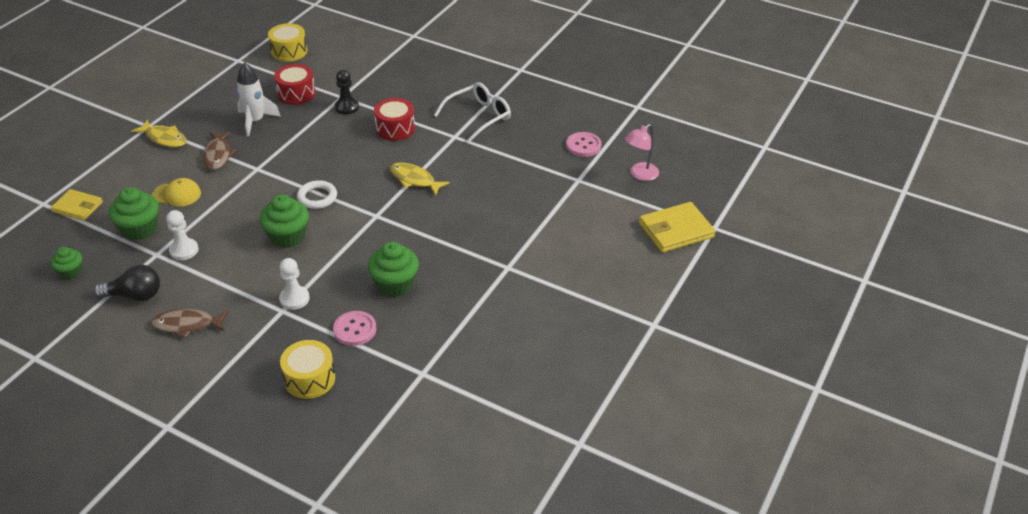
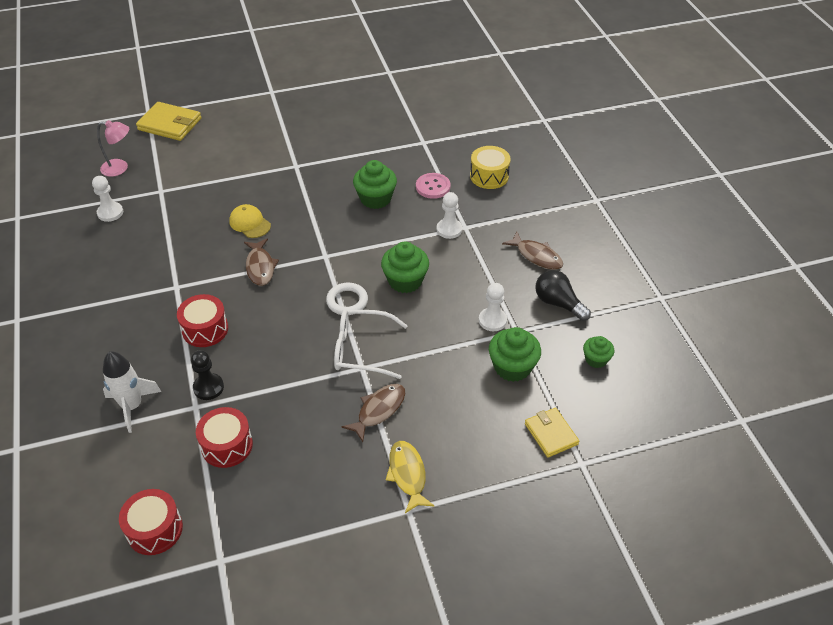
camera: 135 degrees left, 5 degrees up
yellow cap [151,178,201,206] -> yellow cap moved to [229,204,271,238]
white rocket [236,62,281,137] -> white rocket moved to [103,351,162,433]
yellow drum [268,23,307,62] -> red drum [119,489,183,555]
yellow fish [390,163,450,196] -> brown fish [244,238,279,286]
white glasses [434,82,511,143] -> white glasses moved to [334,309,408,379]
pink button [566,132,602,157] -> white pawn [92,176,123,222]

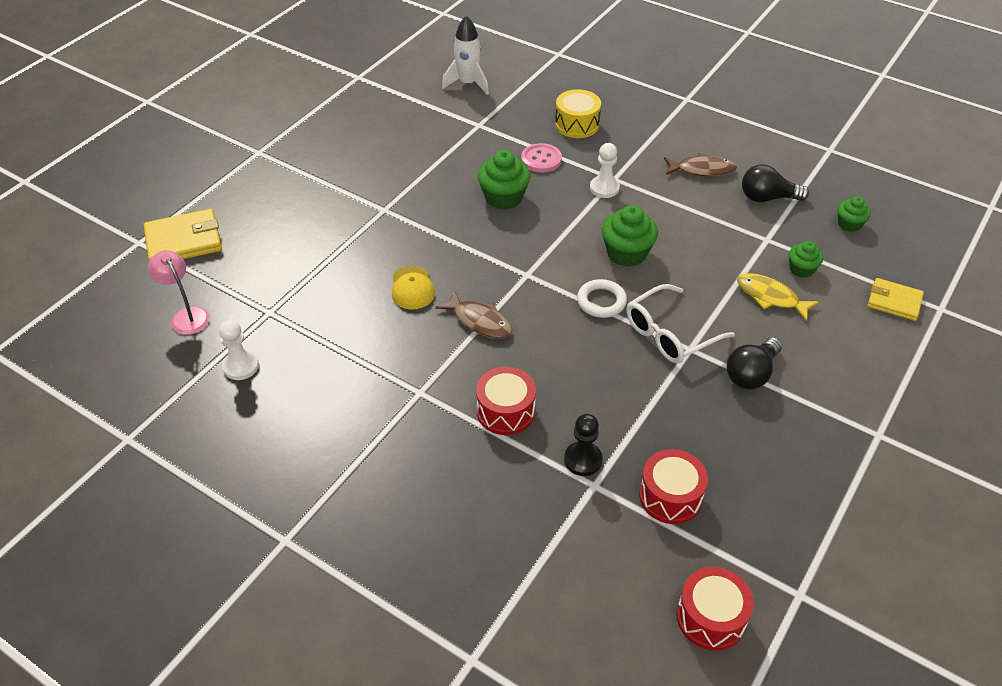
camera: 40 degrees left, 0 degrees up
pink lamp [97,120,129,177] -> pink lamp turned 90 degrees counterclockwise [148,250,210,335]
white rocket [103,351,162,433] -> white rocket moved to [442,16,489,95]
yellow cap [229,204,271,238] -> yellow cap turned 105 degrees counterclockwise [392,266,435,309]
brown fish [342,384,405,442] -> black light bulb [727,337,782,389]
yellow fish [386,441,435,513] -> yellow fish moved to [737,273,819,321]
white pawn [479,283,507,331] -> none
green cupcake [489,327,541,382] -> green cupcake [789,241,823,278], size x0.60

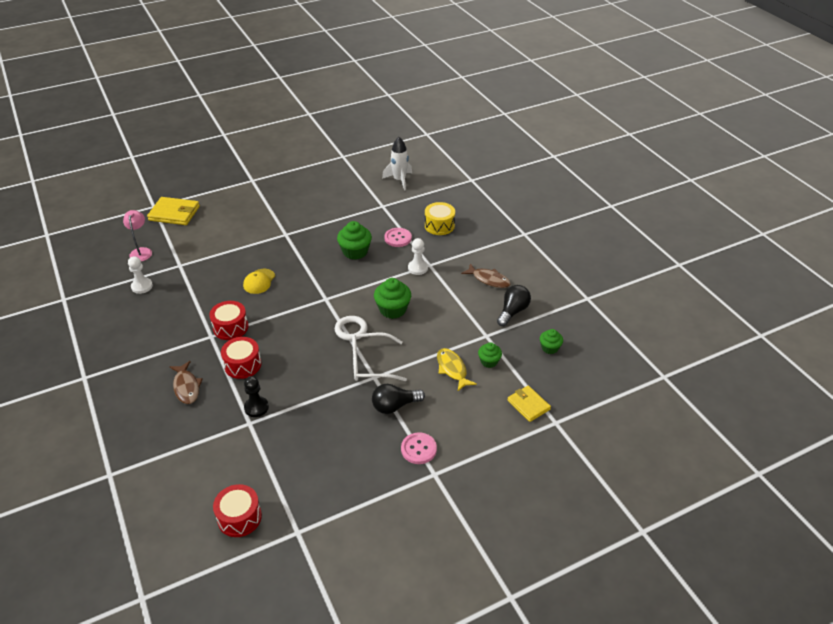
camera: 30 degrees right, 5 degrees down
brown fish [435,290,512,339] -> brown fish moved to [170,361,203,404]
red drum [639,449,708,524] -> red drum moved to [209,301,249,340]
black light bulb [742,164,809,202] -> black light bulb turned 90 degrees clockwise [497,285,531,326]
none -> pink button [401,433,437,464]

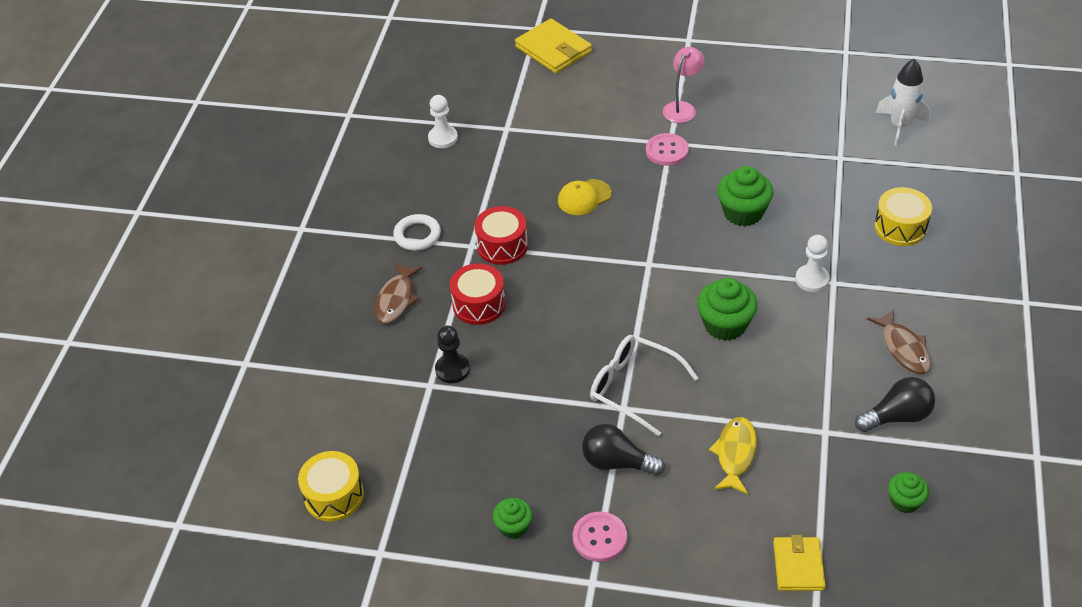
camera: 40 degrees right, 5 degrees up
pink lamp [123,210,152,261] -> pink lamp moved to [663,47,705,123]
red drum [213,484,262,537] -> yellow drum [298,451,364,521]
white ring [335,316,368,341] -> white ring moved to [393,214,441,251]
pink button [385,228,412,247] -> pink button moved to [646,133,689,166]
green cupcake [478,342,502,368] -> green cupcake moved to [493,498,533,539]

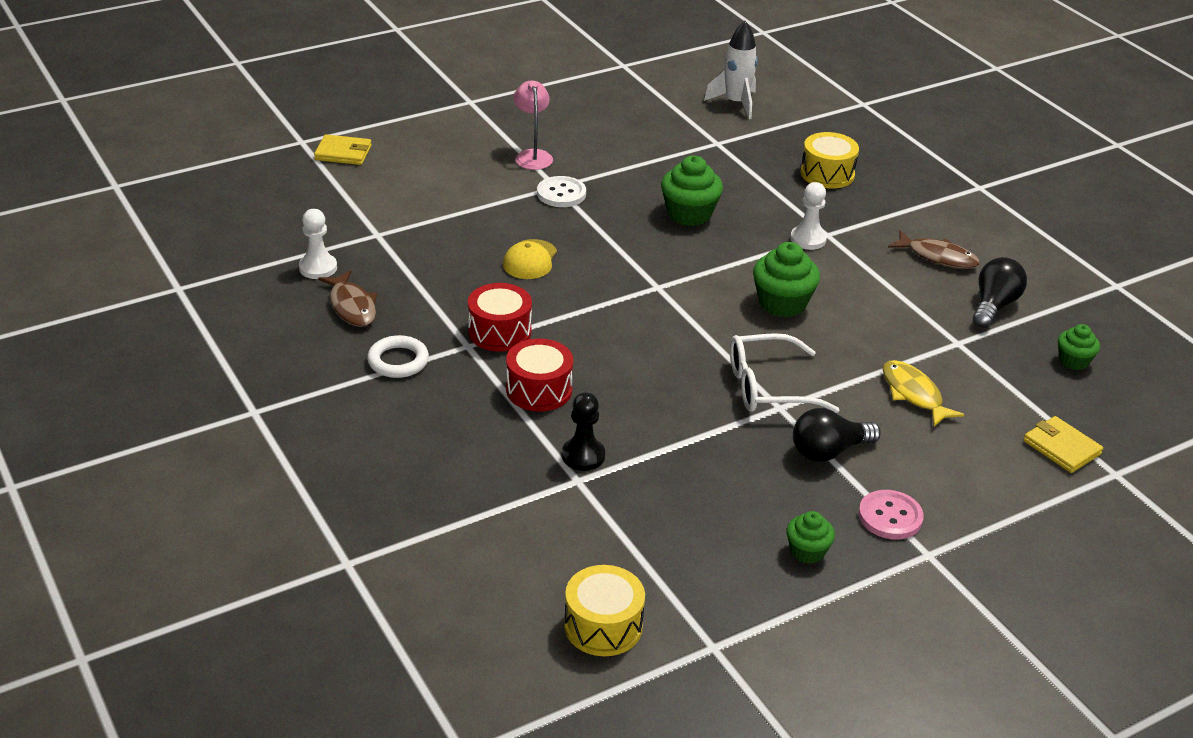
camera: 45 degrees left, 10 degrees down
brown fish [374,263,423,324] -> brown fish moved to [318,270,378,327]
yellow wallet [515,19,592,73] -> yellow wallet [314,134,372,165], size x0.65
pink button [646,133,689,166] -> white button [537,176,586,207]

